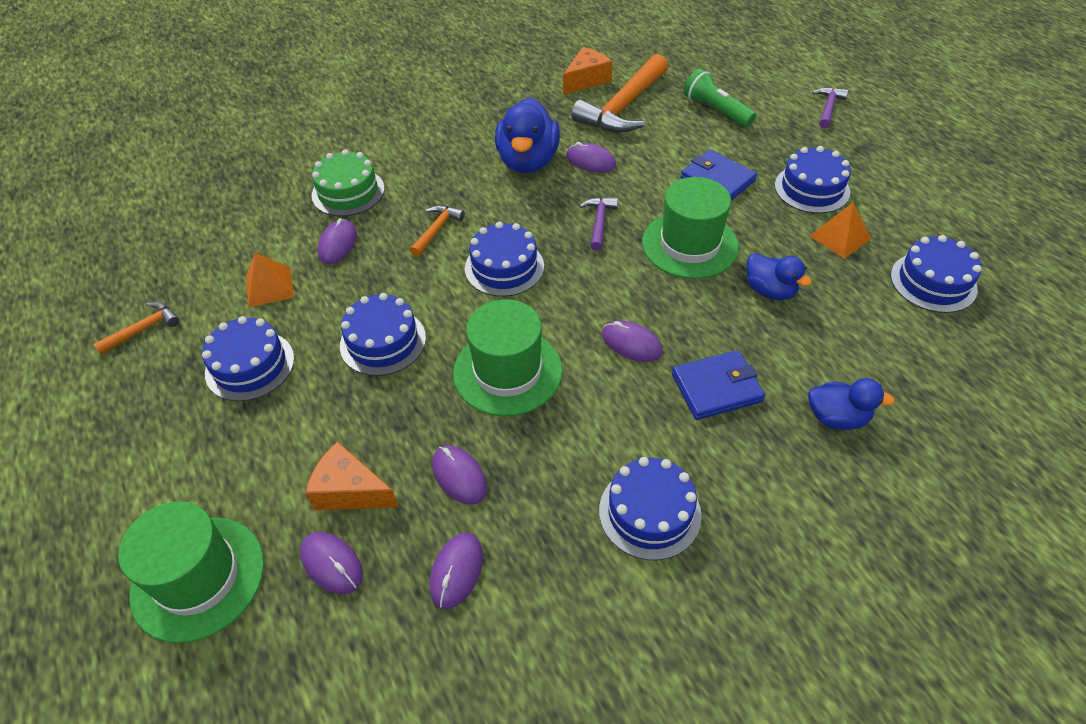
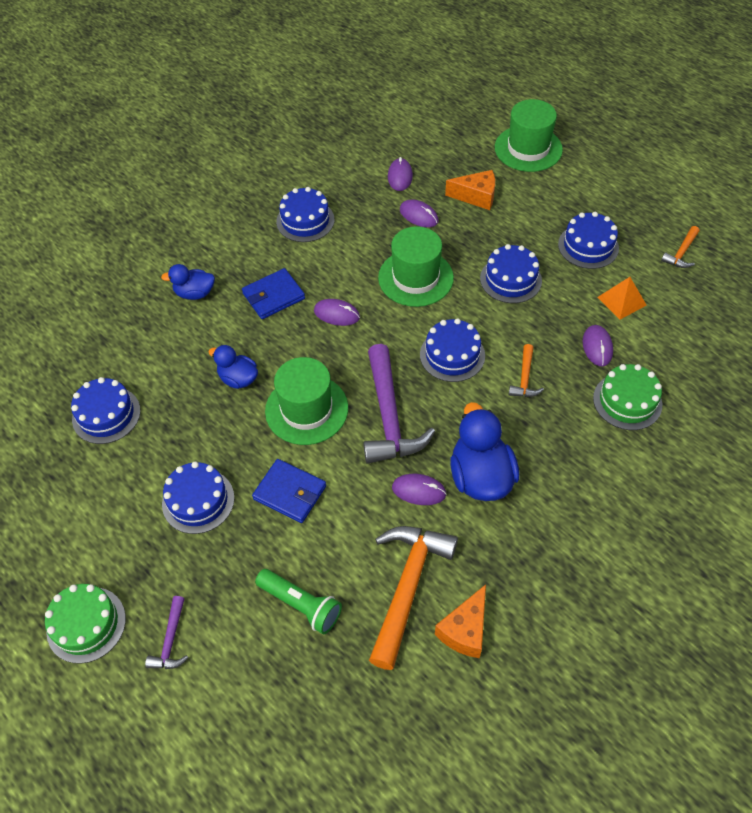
camera: 165 degrees right, 5 degrees up
purple mouse [300,532,363,594] -> none
purple hammer [580,197,618,251] -> purple hammer [363,344,435,464], size x2.07
orange pyramid [810,202,871,259] -> none
none -> green cake [45,584,126,664]

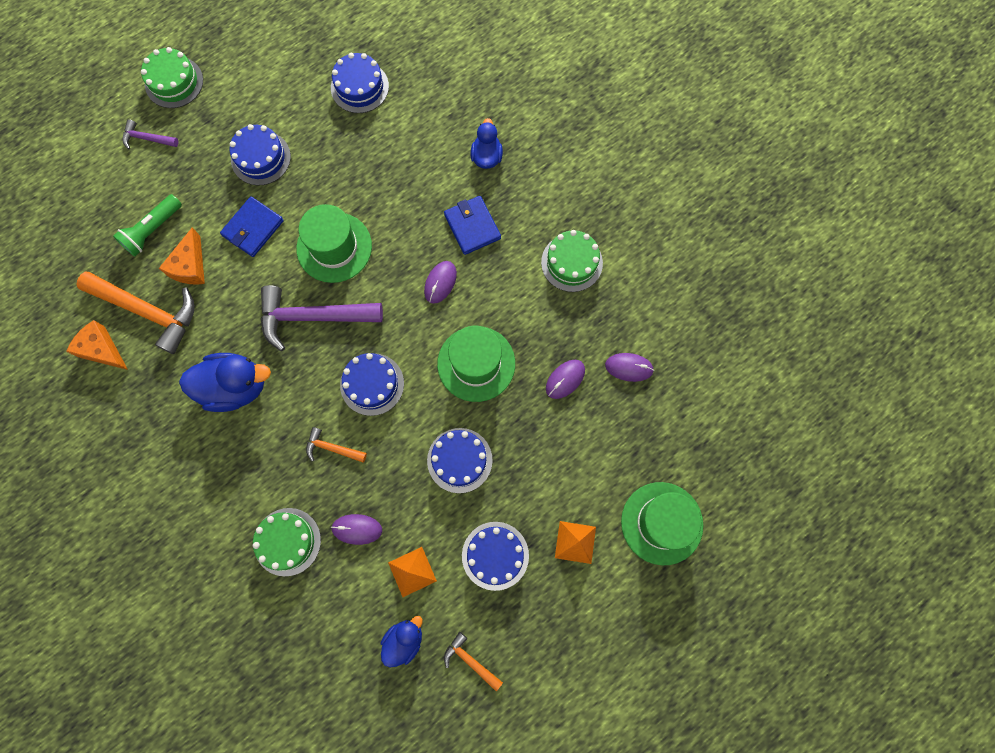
camera: 95 degrees right, 20 degrees up
blue duck [209,345,258,389] -> blue duck moved to [381,616,423,667]
blue cake [276,187,334,242] -> green cake [541,230,603,292]
purple mouse [392,474,447,505] -> none
orange cheese [445,170,495,210] -> orange cheese moved to [159,227,205,285]
none -> orange pyramid [555,521,596,564]

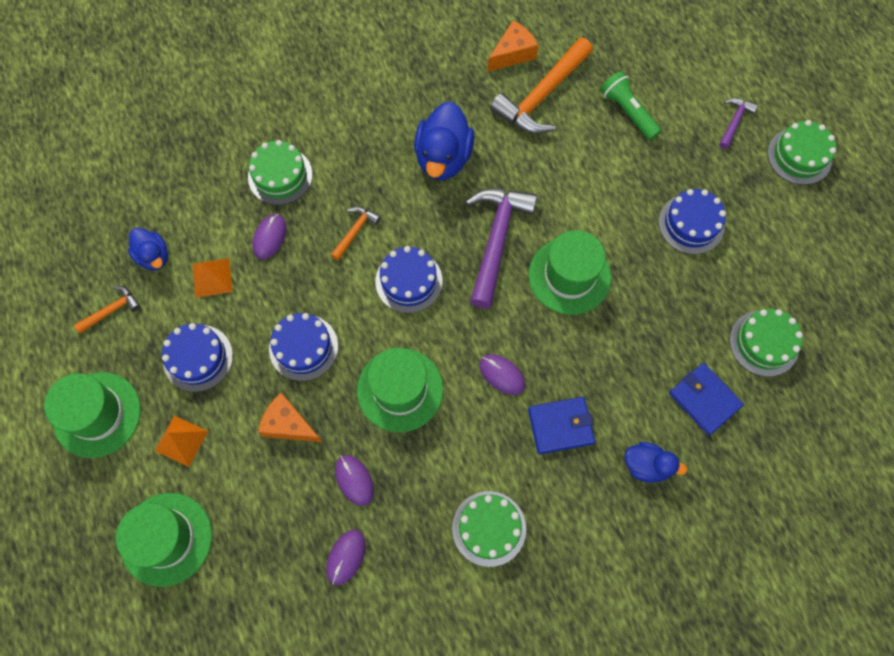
camera: 105 degrees right, 5 degrees down
orange cheese [159,227,205,285] -> orange cheese moved to [258,393,322,442]
blue wallet [220,196,284,257] -> blue wallet moved to [669,363,744,435]
blue cake [331,53,389,113] -> green cake [730,309,803,377]
none -> green hat [44,372,141,458]

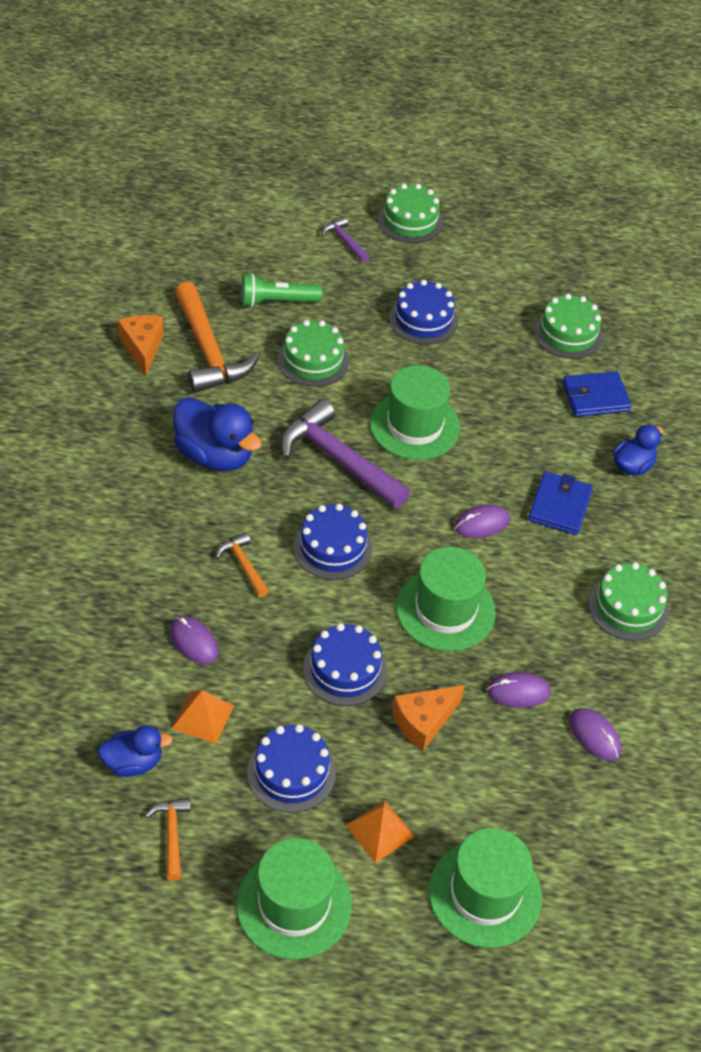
camera: 65 degrees left, 20 degrees down
green cake [248,140,313,205] -> green cake moved to [278,320,349,387]

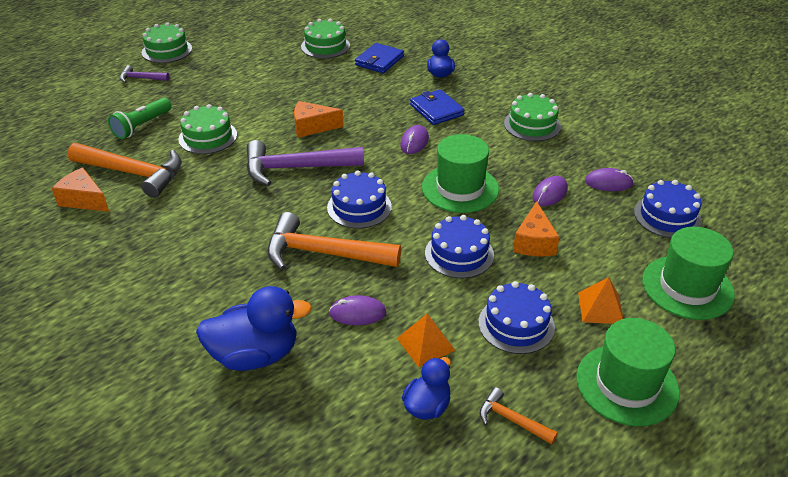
camera: 45 degrees left, 10 degrees down
blue duck [173,397,262,471] -> blue duck moved to [196,286,312,371]
orange hammer [215,532,269,597] -> orange hammer [267,212,401,270], size x2.07
green hat [370,365,460,460] -> orange cheese [294,101,344,138]
blue cake [389,280,458,344] -> blue cake moved to [634,180,702,238]

